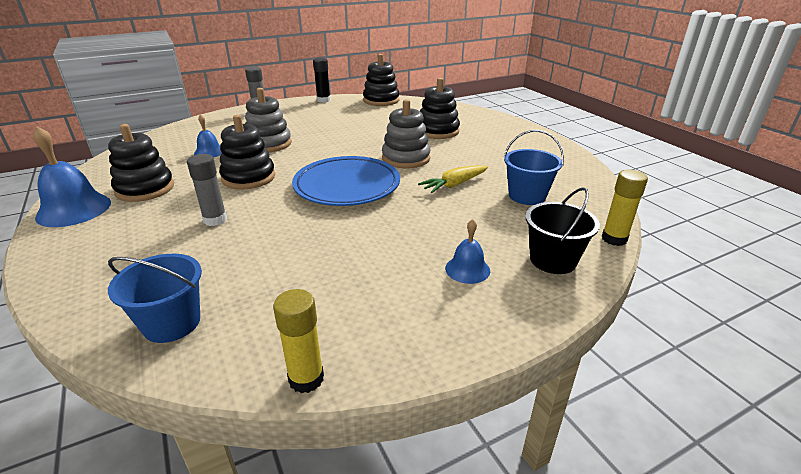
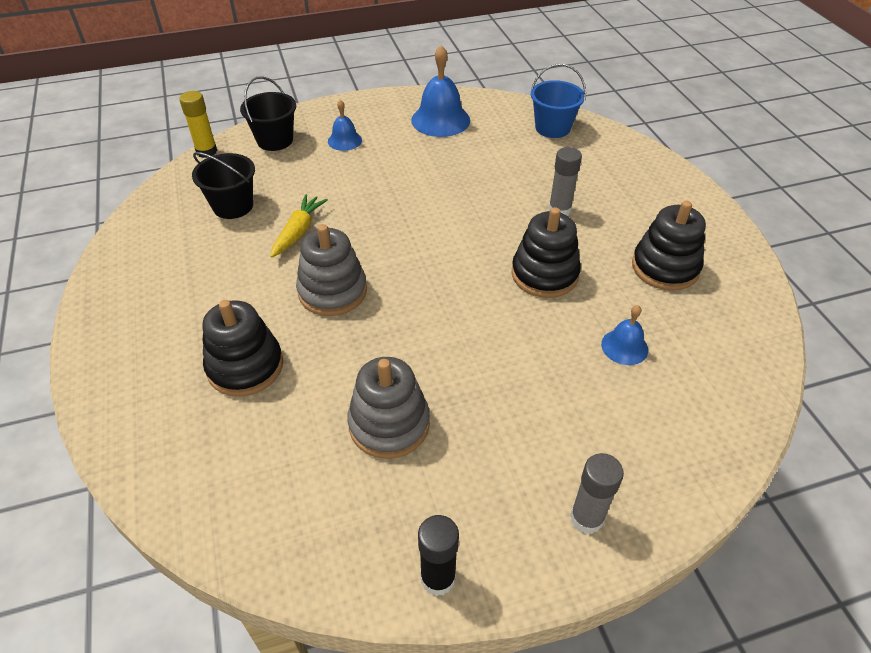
camera: 170 degrees left, 15 degrees up
blue bell [33,126,111,227] -> blue bell moved to [411,45,470,137]
grey stacking toy [245,88,292,152] -> grey stacking toy moved to [347,357,430,459]
yellow glue stick [273,289,324,393] -> none
blue plate [292,156,400,206] -> none
black stacking toy [363,54,399,106] -> none
yellow carrot [418,165,488,193] -> yellow carrot turned 45 degrees counterclockwise [270,194,328,258]
blue bucket [503,130,564,205] -> black bucket [192,152,255,219]

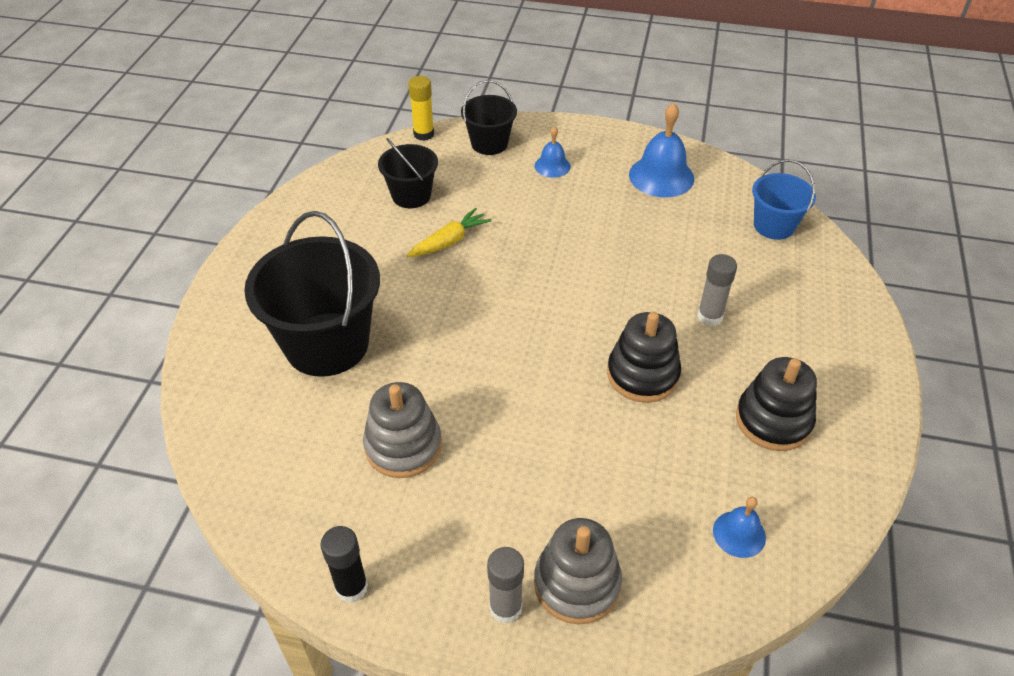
camera: 30 degrees right, 0 degrees up
black stacking toy [202,300,283,396] -> black bucket [244,211,380,377]
grey stacking toy [296,224,367,316] -> grey stacking toy moved to [534,518,622,624]
blue bell [601,305,648,365] -> blue bell moved to [713,497,766,558]

